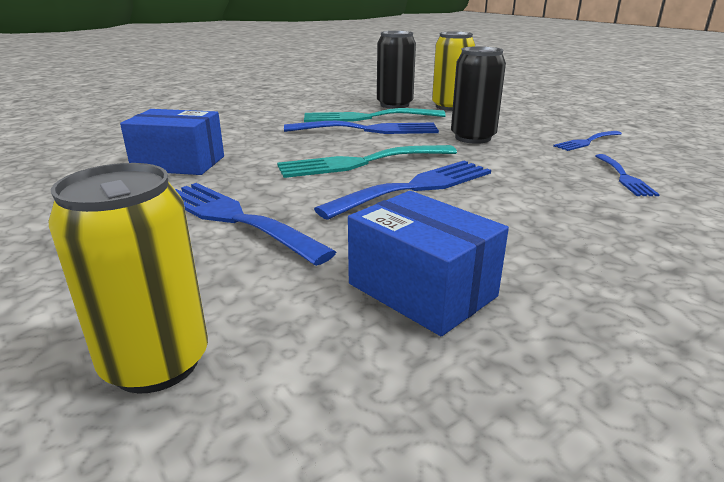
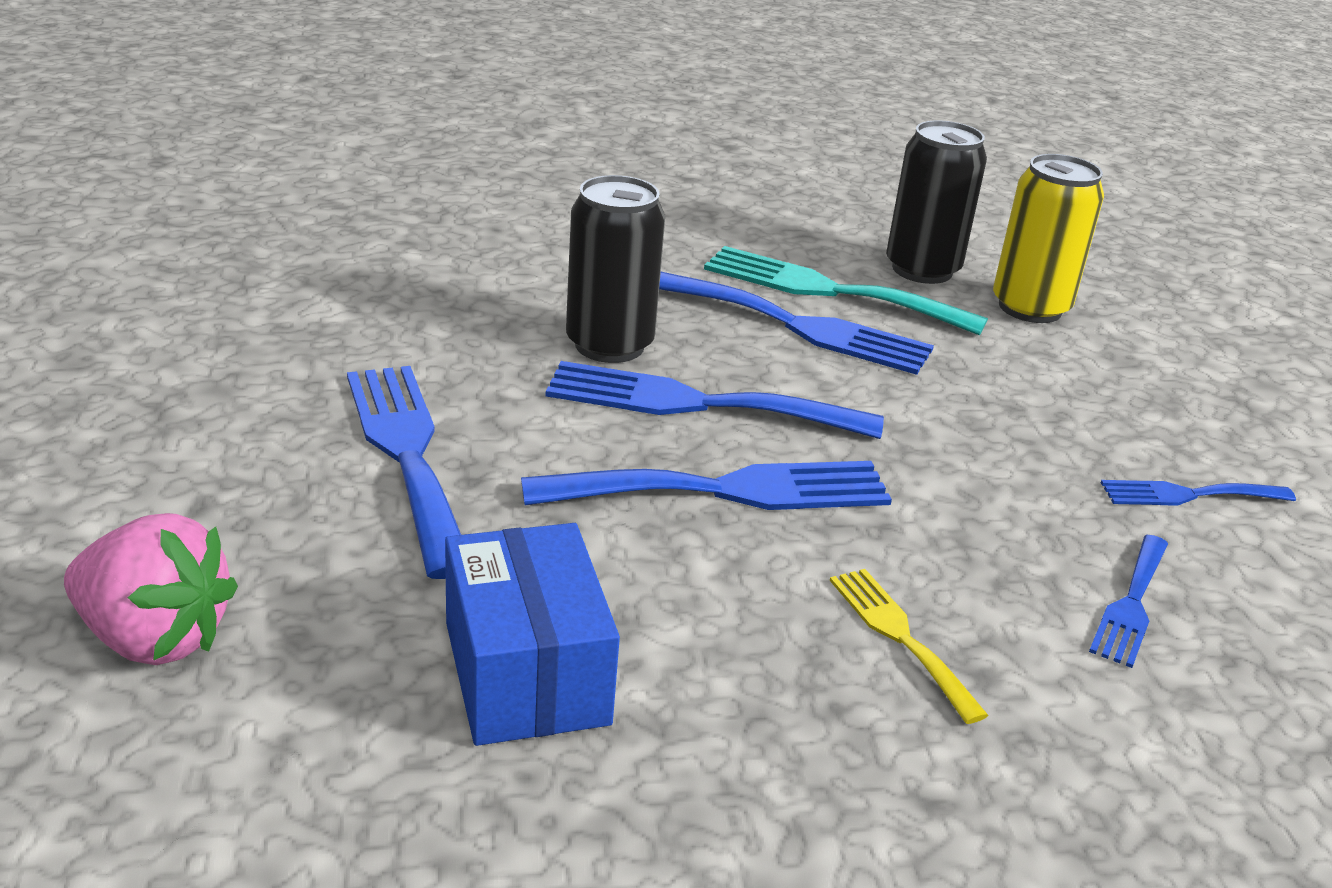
camera: 25 degrees right, 5 degrees up
yellow can [49,163,208,393] -> pink strawberry [64,513,238,665]
blue box [120,109,224,175] -> none
turquoise fork [277,145,457,178] -> blue fork [546,361,884,439]
black can [451,46,506,144] -> black can moved to [566,175,665,363]
none -> yellow fork [830,569,989,724]

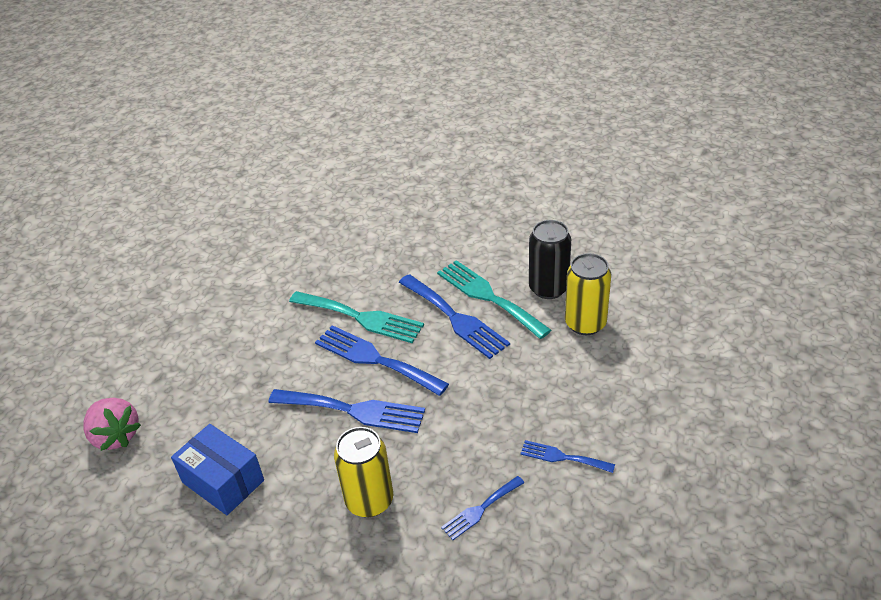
camera: 30 degrees right, 10 degrees up
blue fork [347,366,461,579] -> none
blue box [445,523,620,746] -> blue box turned 60 degrees counterclockwise [171,424,264,515]
black can [566,175,665,363] -> turquoise fork [289,291,424,343]
yellow fork [830,569,989,724] -> yellow can [334,427,393,517]

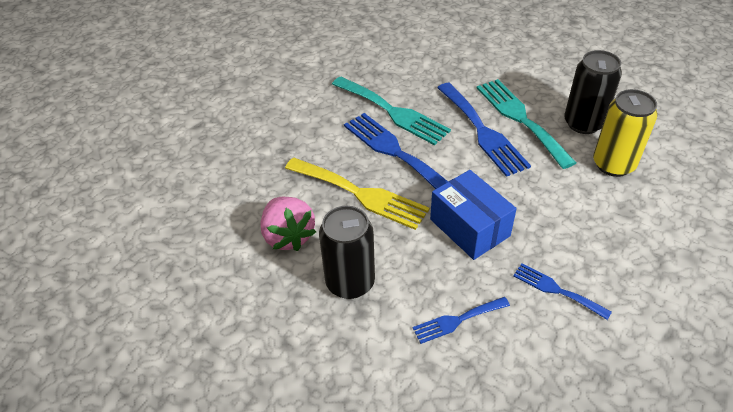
camera: 15 degrees right, 5 degrees up
pink strawberry [83,398,141,451] -> pink strawberry moved to [260,197,316,251]
blue box [171,424,264,515] -> blue box moved to [430,170,517,260]
blue fork [268,389,425,433] -> yellow fork [285,158,430,230]
yellow can [334,427,393,517] -> black can [319,206,375,299]

